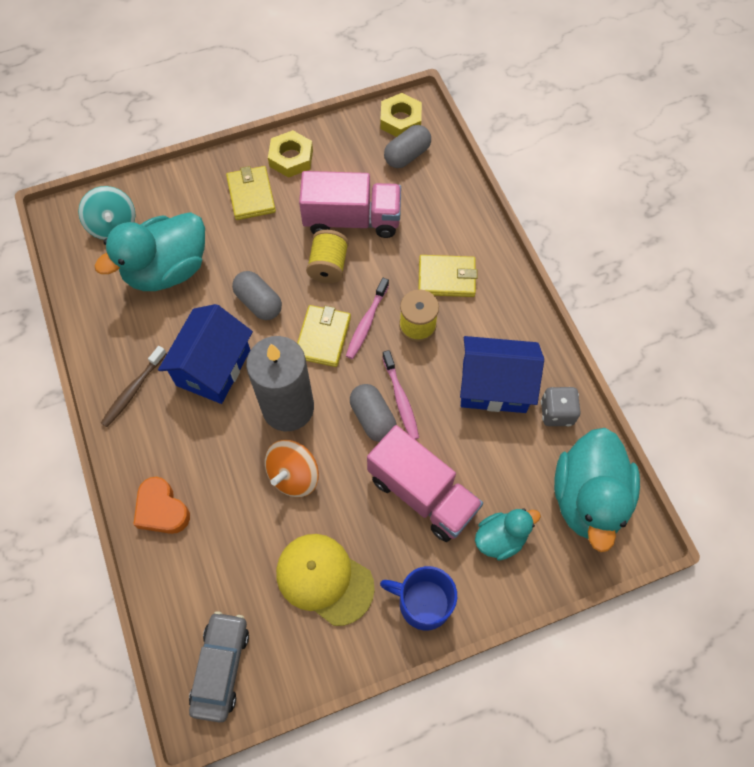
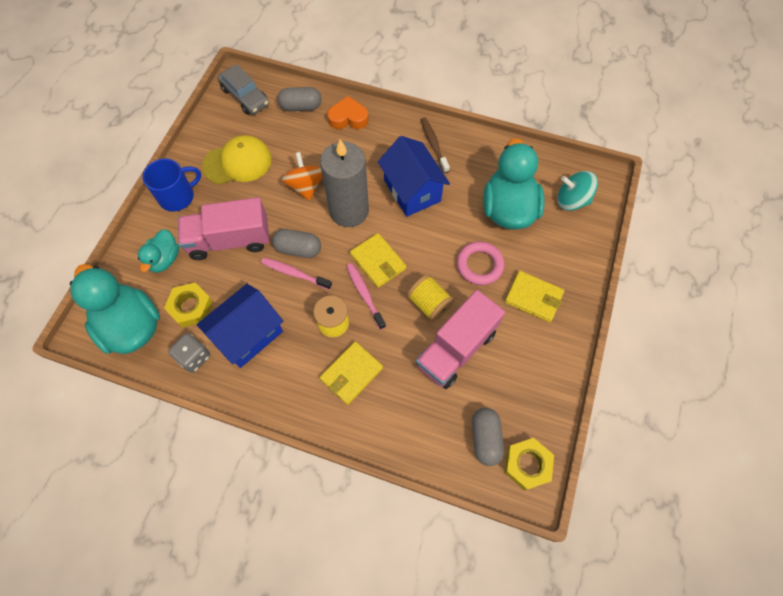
camera: 130 degrees right, 0 degrees up
grey capsule [232,271,282,320] -> grey capsule moved to [277,87,321,111]
yellow nut [268,130,313,178] -> yellow nut moved to [164,282,213,328]
none -> pink ring [457,242,505,285]

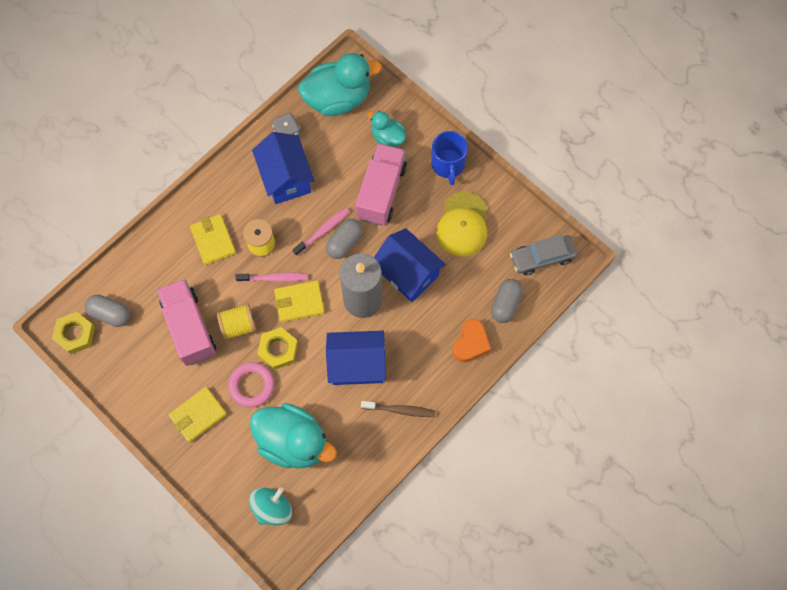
camera: 115 degrees right, 5 degrees up
yellow nut [164,282,213,328] -> yellow nut moved to [257,327,298,370]
orange spinning top [281,152,323,201] -> blue house [374,228,446,302]

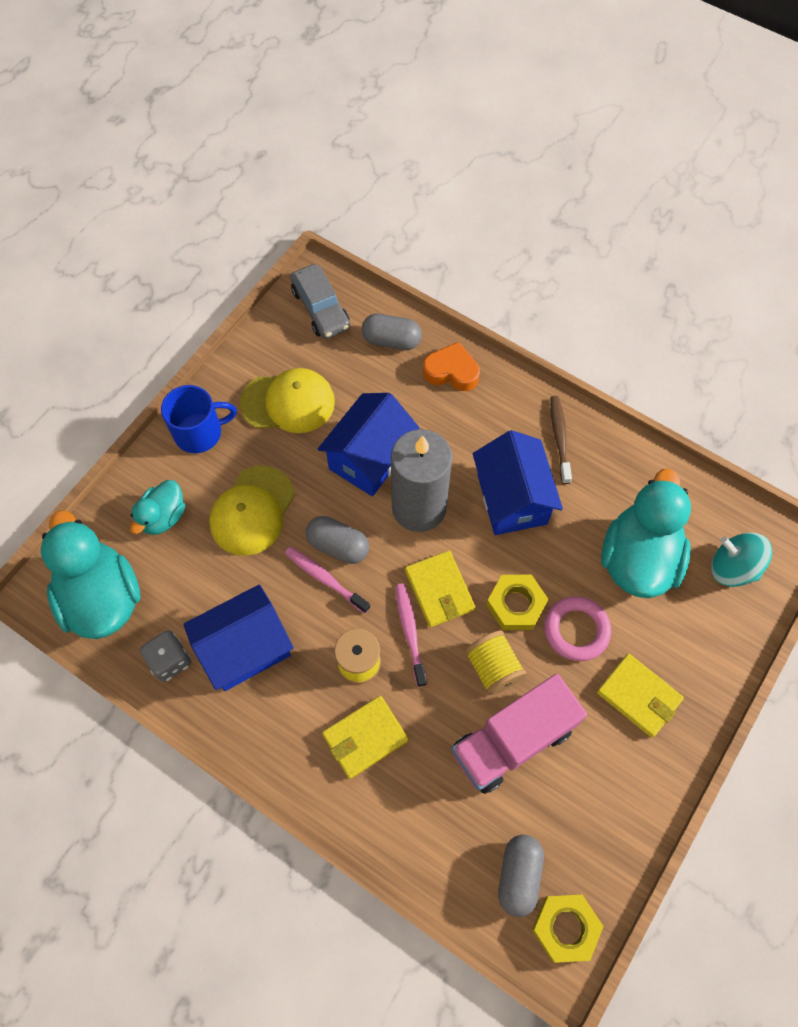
camera: 100 degrees left, 5 degrees down
pink truck [355,143,407,226] -> yellow cap [209,465,295,556]

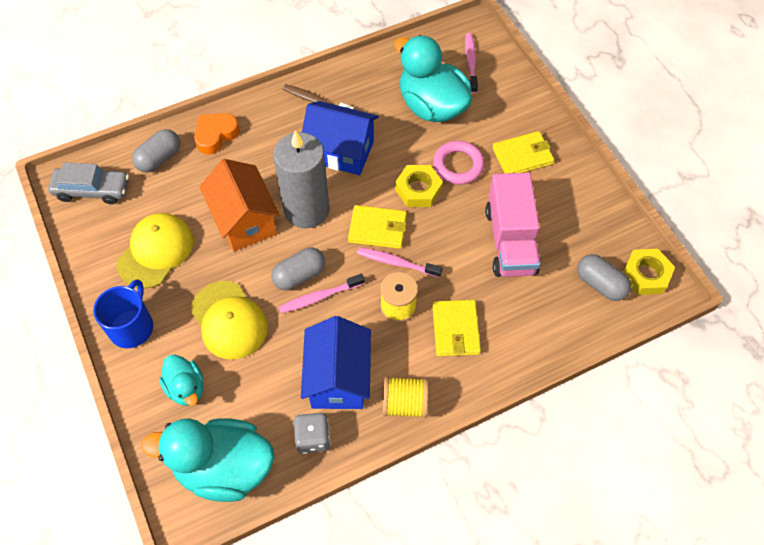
camera: 60 degrees left, 5 degrees down
blue house [318,393,419,496] -> orange house [200,159,280,251]
yellow spool [465,630,527,696] -> yellow spool moved to [383,376,428,418]
turquoise spinning top [711,532,772,587] -> pink toothbrush [465,33,478,93]

